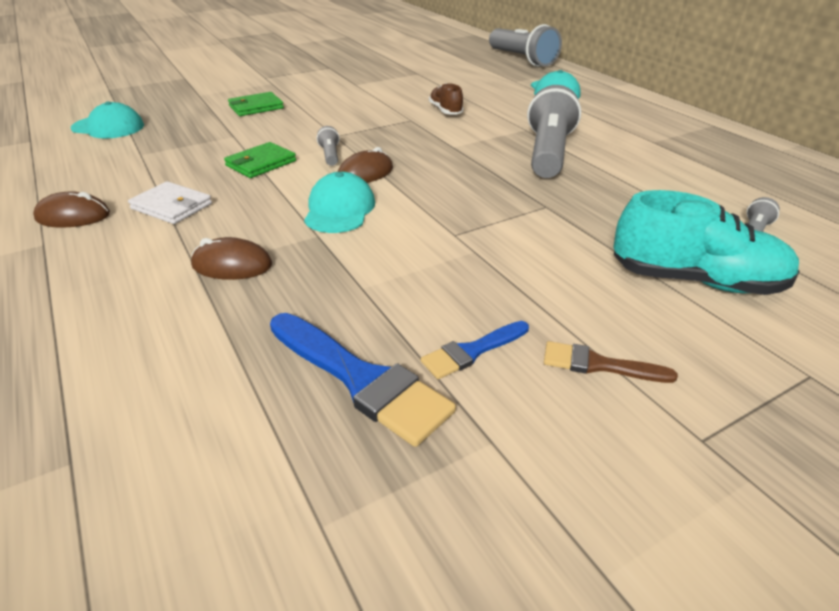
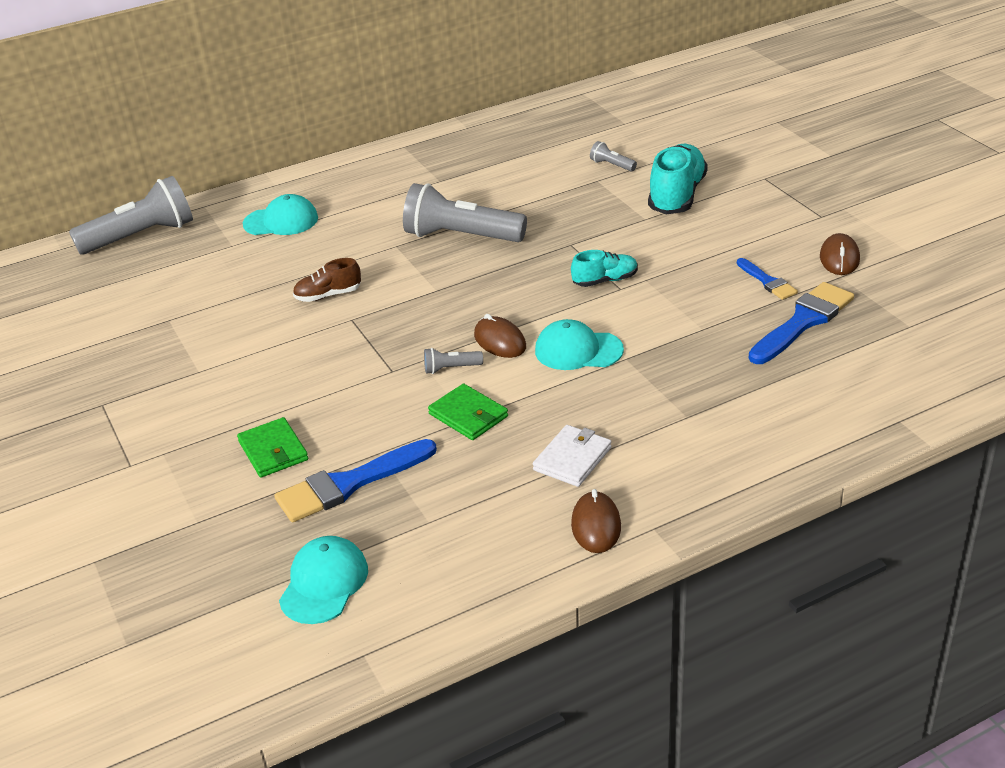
camera: 85 degrees left, 0 degrees up
brown mouse [191,237,272,280] -> brown mouse moved to [820,233,860,275]
brown brush [544,341,678,383] -> none
none -> blue brush [274,439,437,522]
none -> turquoise shoe [571,250,638,287]

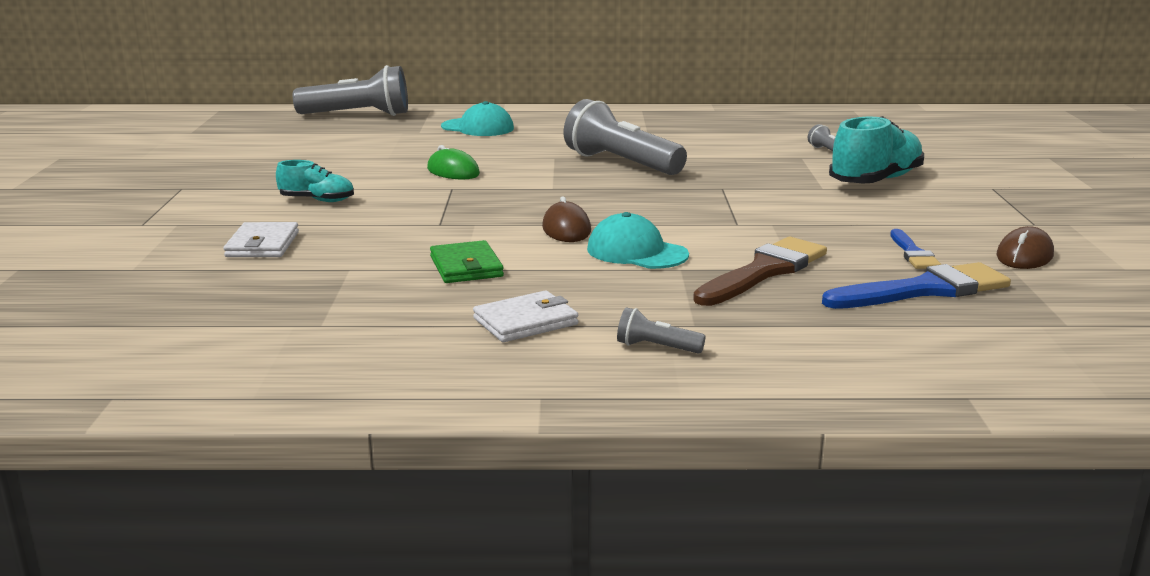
camera: 25 degrees right, 15 degrees down
green wallet [237,417,308,478] -> white wallet [223,222,299,257]
blue brush [274,439,437,522] -> none
turquoise cap [279,536,368,624] -> none
brown shoe [293,258,361,302] -> green mouse [427,145,480,180]
grey flashlight [424,348,483,374] -> grey flashlight moved to [617,307,706,354]
turquoise shoe [571,250,638,287] -> turquoise shoe moved to [276,160,354,202]
brown mouse [571,489,621,553] -> none
none -> brown brush [693,237,827,306]

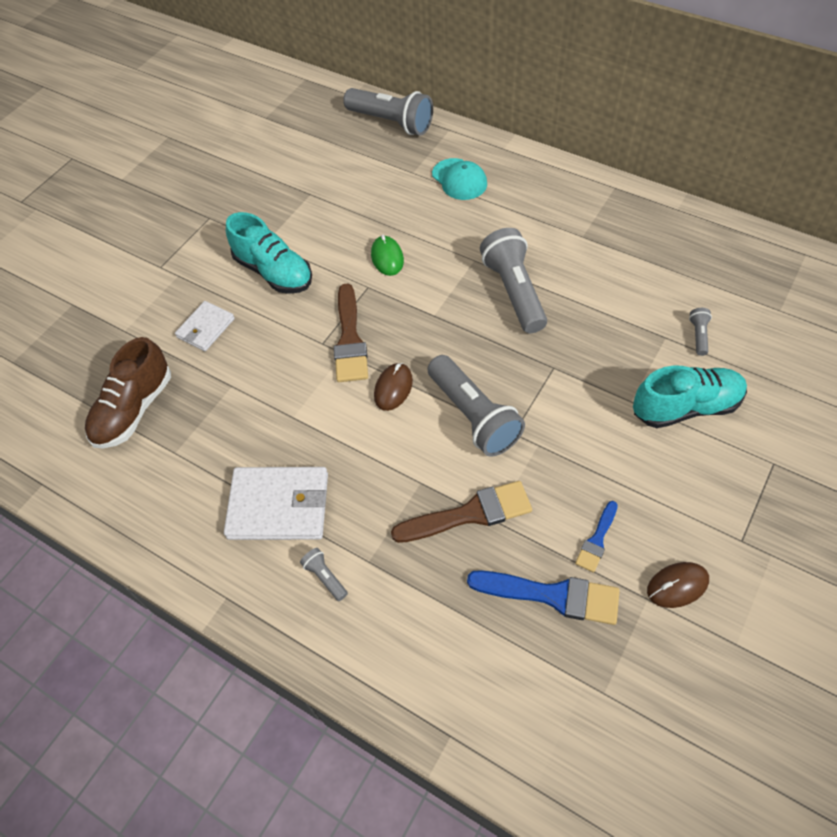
camera: 35 degrees right, 35 degrees up
turquoise shoe [276,160,354,202] -> turquoise shoe [226,212,312,294], size x1.80
green wallet [430,240,504,283] -> none
white wallet [473,291,578,342] -> white wallet [224,467,328,540], size x1.70
turquoise cap [587,212,689,269] -> none
none -> brown shoe [85,337,171,449]
none -> brown brush [334,283,368,382]
none -> grey flashlight [427,355,525,457]

